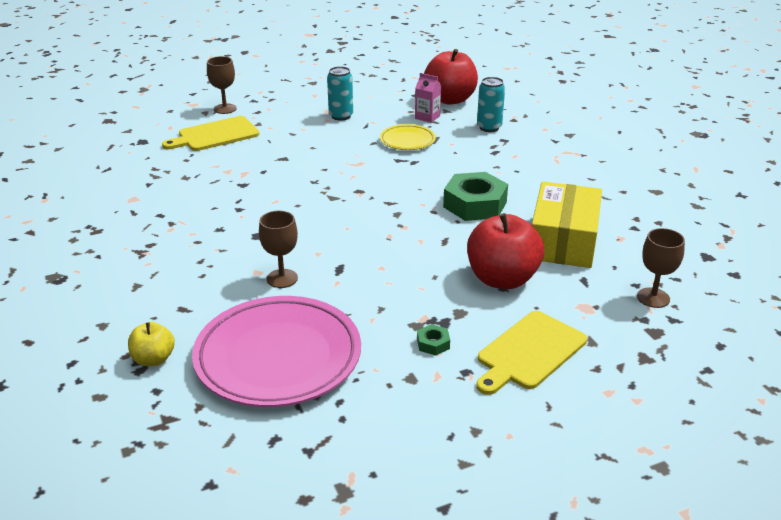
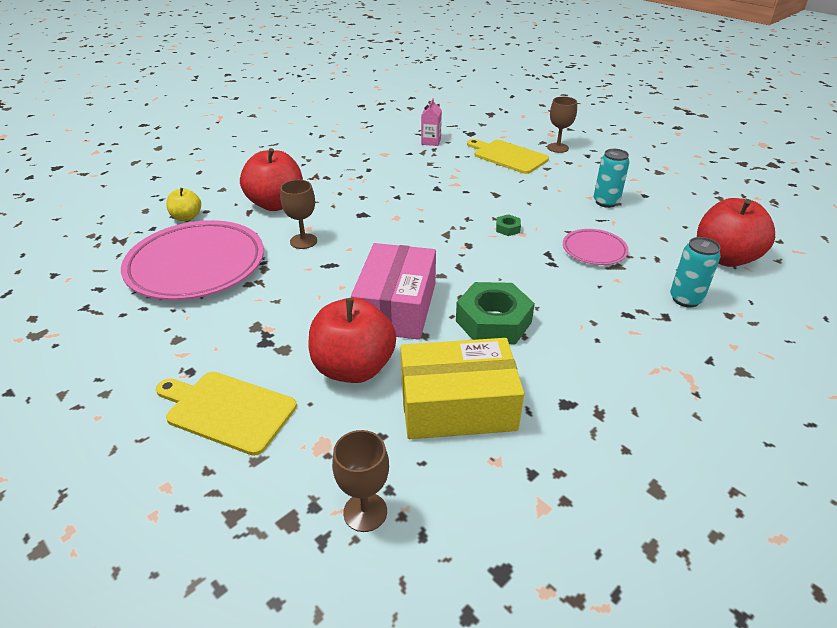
camera: 70 degrees right, 5 degrees up
yellow plate [380,124,436,150] -> pink plate [563,229,629,265]
pink carton [415,73,441,123] -> pink carton moved to [421,98,442,146]
green nut [417,324,450,356] -> green nut moved to [496,214,521,236]
none -> red apple [240,148,303,211]
none -> pink box [351,243,436,340]

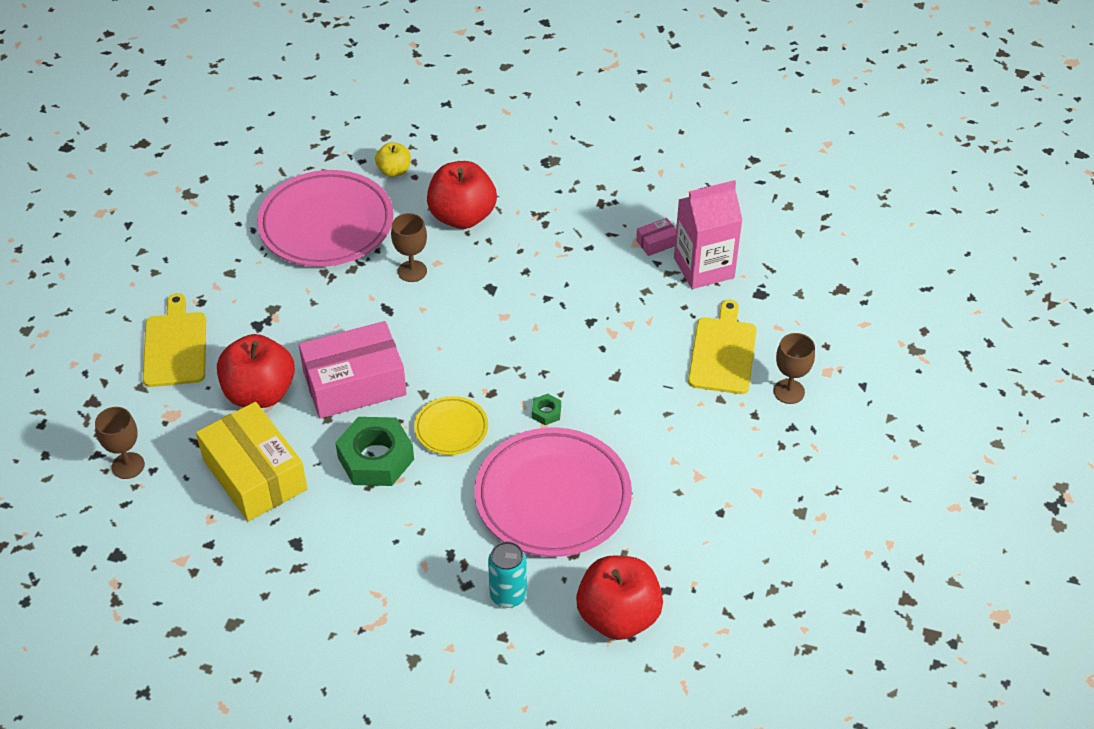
camera: 60 degrees right, 10 degrees up
pink carton [421,98,442,146] -> pink carton [674,180,743,289], size x1.94
pink plate [563,229,629,265] -> pink plate [475,427,632,557], size x2.05
turquoise can [594,149,630,208] -> none
none -> yellow plate [414,396,488,455]
none -> pink box [636,218,676,256]

